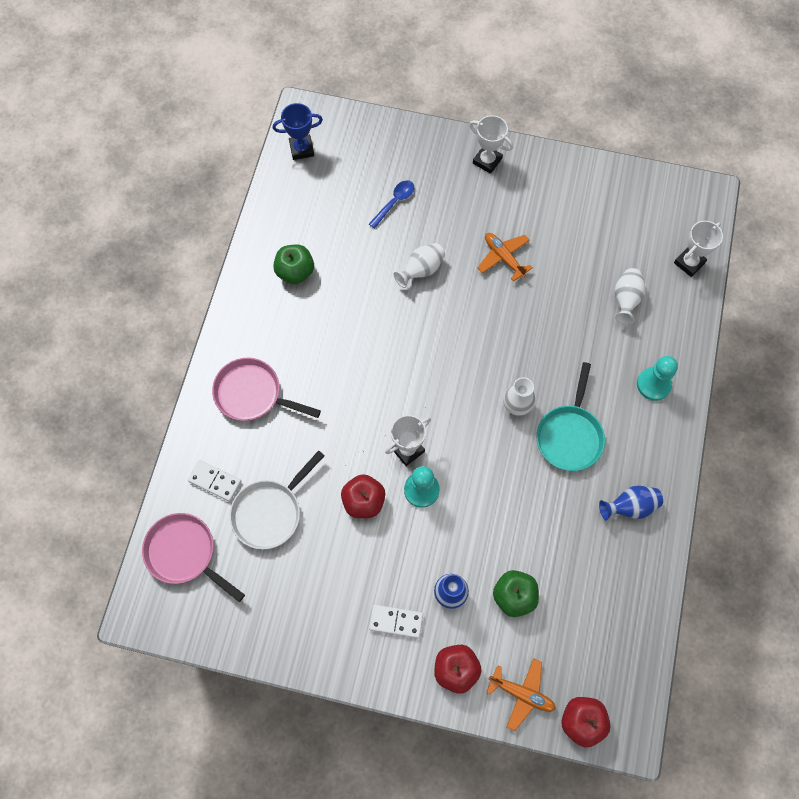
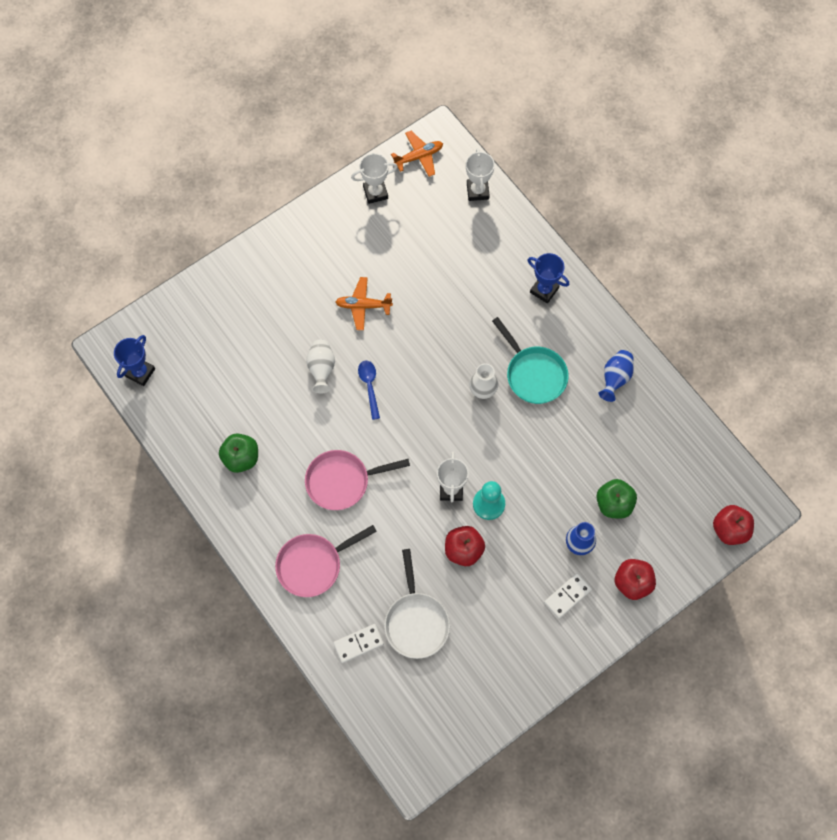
camera: 50 degrees left, 0 degrees up
pink pan [142,513,245,602] -> pink pan moved to [305,450,410,510]
blue spoon [369,180,414,229] -> blue spoon moved to [358,360,380,420]
white trophy [469,115,513,174] -> white trophy moved to [351,153,398,204]
orange plane [486,658,556,731] -> orange plane moved to [391,131,443,177]
white vase [615,268,646,324] -> none
turquoise pawn [637,356,678,401] -> blue trophy [527,253,569,303]

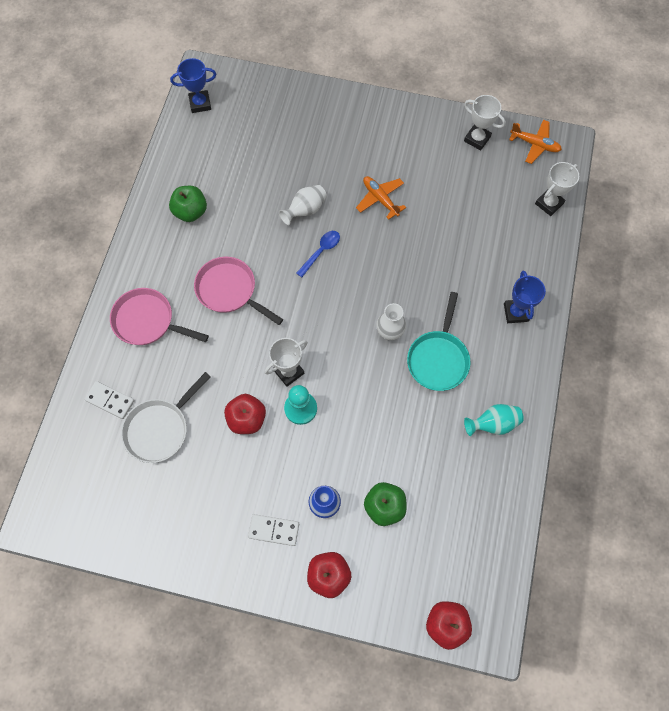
camera: 50 degrees right, 0 degrees up
blue vase [598,350,634,402] -> turquoise vase [464,404,524,436]

